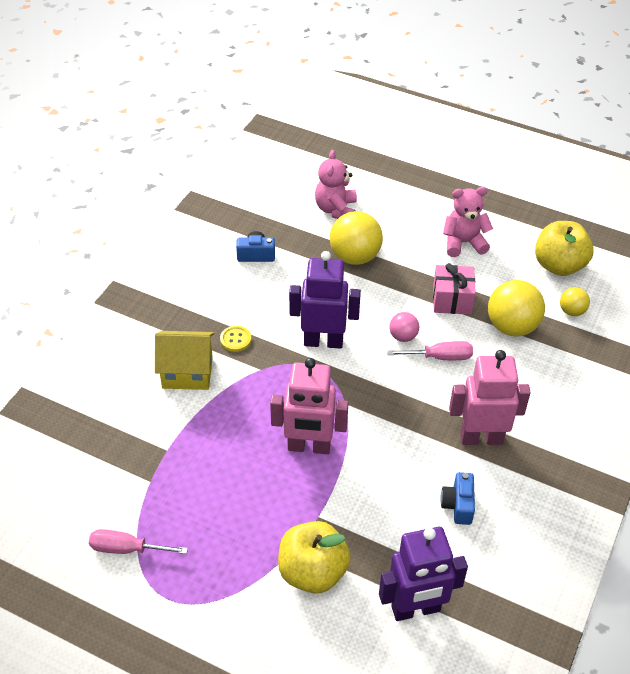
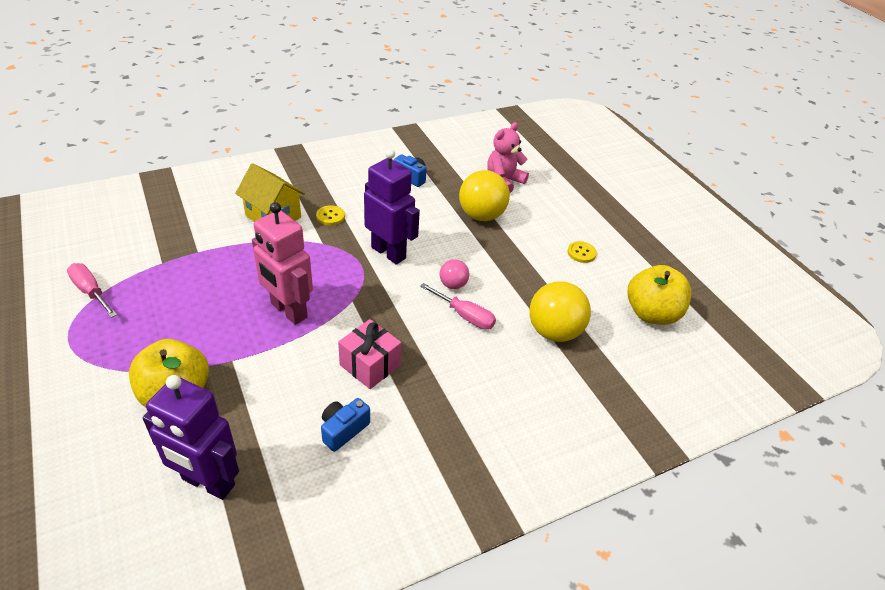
camera: 35 degrees right, 5 degrees down
pink gift [433,263,476,314] -> pink gift moved to [338,319,401,389]
pink teddy bear [443,187,493,257] -> yellow button [567,241,597,263]
pink robot [449,350,531,445] -> none
yellow ball [560,287,590,316] -> none

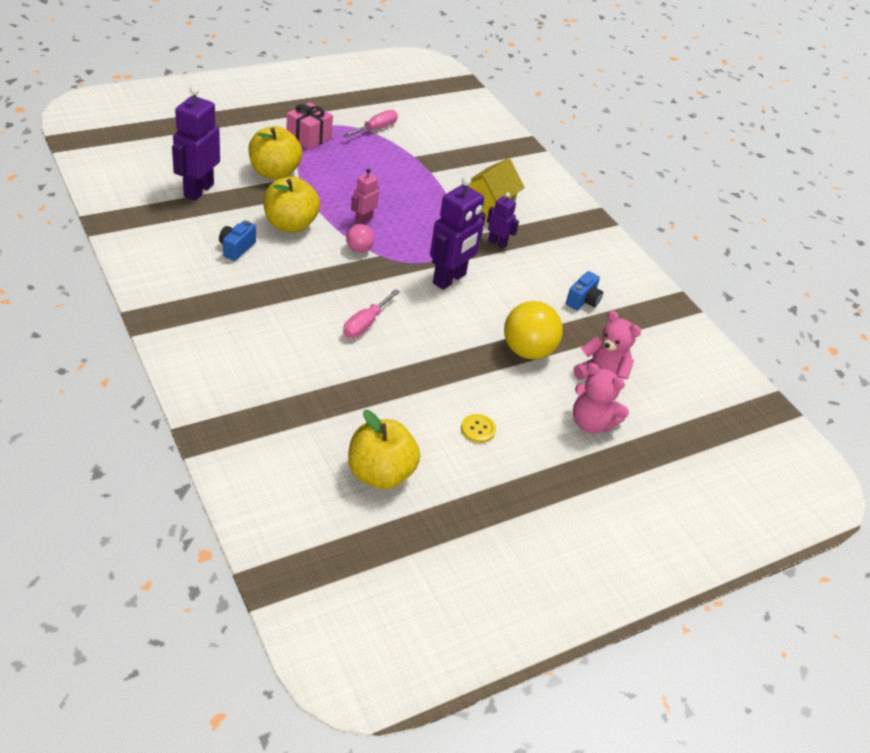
camera: 85 degrees right, 0 degrees up
pink robot [252,202,313,325] -> pink robot [351,168,379,224], size x0.53
yellow button [316,205,345,226] -> purple robot [487,192,519,249]
blue camera [321,398,370,452] -> blue camera turned 105 degrees counterclockwise [219,220,256,261]
pink gift [338,319,401,389] -> pink gift moved to [287,102,333,150]
pink ball [440,259,469,289] -> pink ball moved to [346,224,375,253]
yellow ball [529,281,591,342] -> none
none -> yellow apple [263,176,320,233]
none -> pink teddy bear [573,363,629,433]

